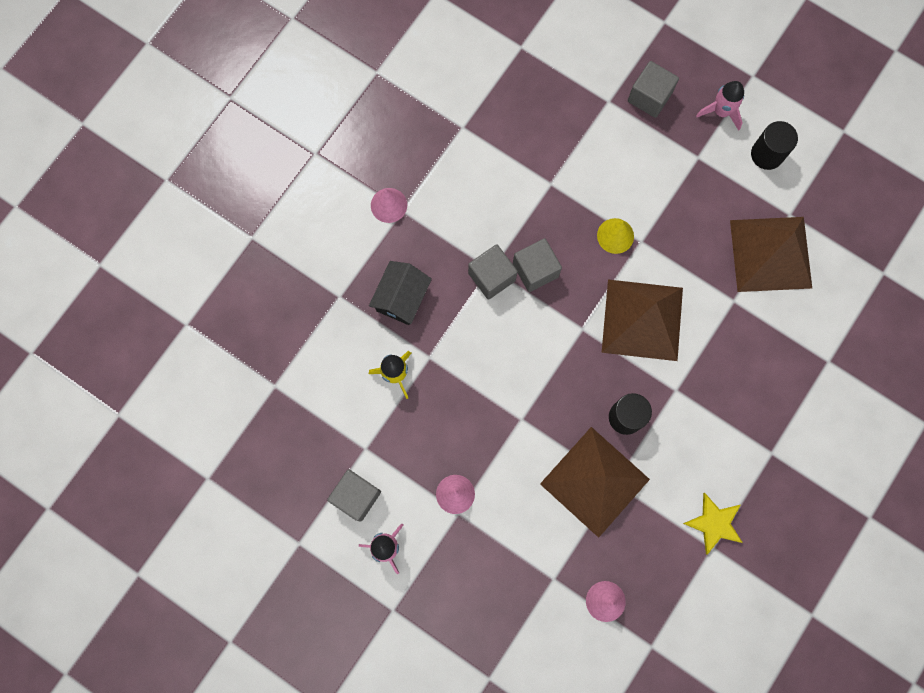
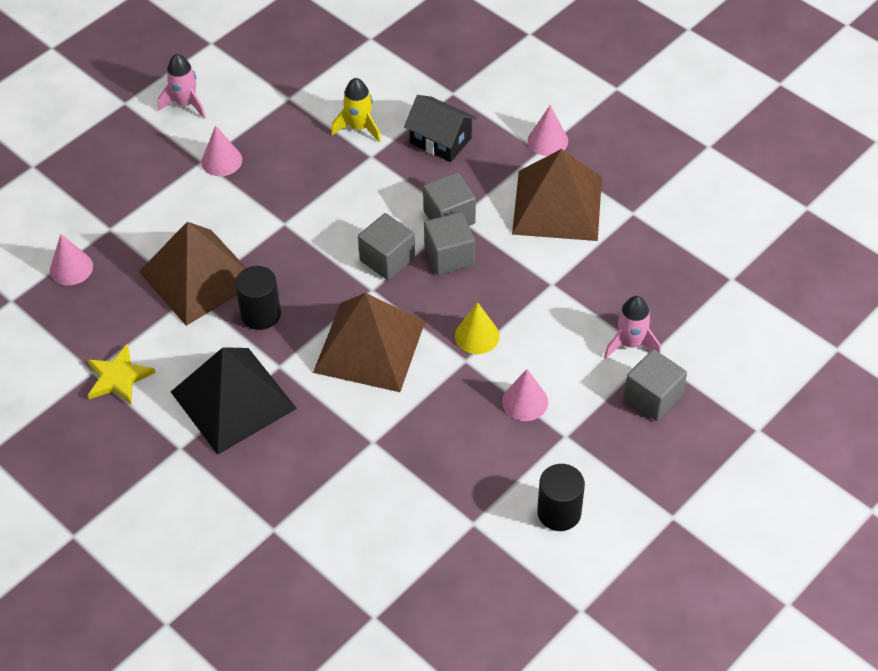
camera: 100 degrees right, 25 degrees down
grey cube [327,469,381,522] -> grey cube moved to [358,213,415,280]
pink rocket [696,81,744,131] -> pink rocket moved to [604,296,661,359]
brown pyramid [730,217,812,292] -> brown pyramid moved to [512,149,602,241]
none -> black pyramid [171,347,297,455]
none -> pink cone [502,369,548,421]

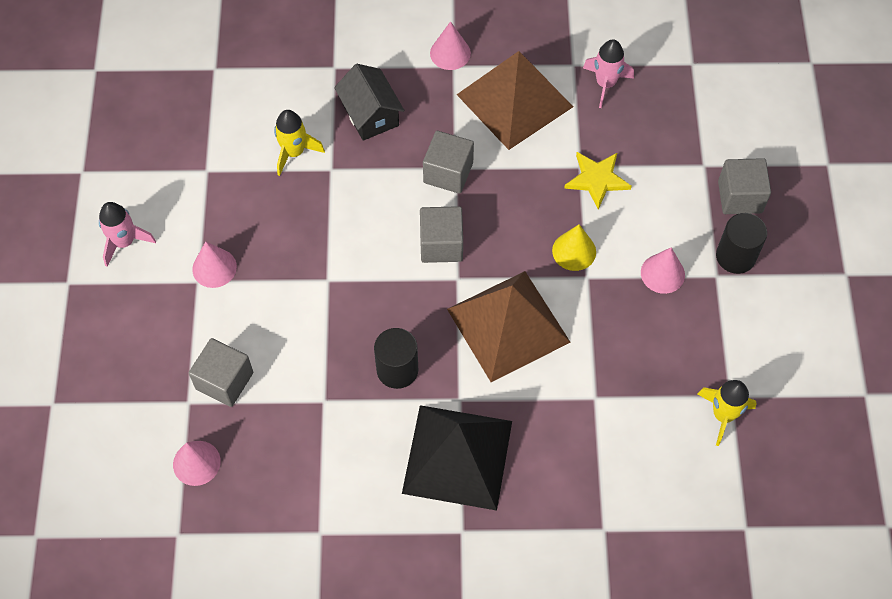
camera: 45 degrees left, 10 degrees up
yellow star [87,344,155,405] -> yellow star moved to [564,152,632,210]
brown pyramid [139,222,246,326] -> none
black house [404,95,477,162] -> black house turned 75 degrees clockwise [334,64,404,141]
grey cube [424,212,475,275] -> grey cube moved to [189,338,253,407]
black cylinder [537,464,585,531] -> black cylinder moved to [716,213,767,274]
pink rocket [604,296,661,359] -> pink rocket moved to [583,39,634,108]
none -> yellow rocket [698,380,757,446]

